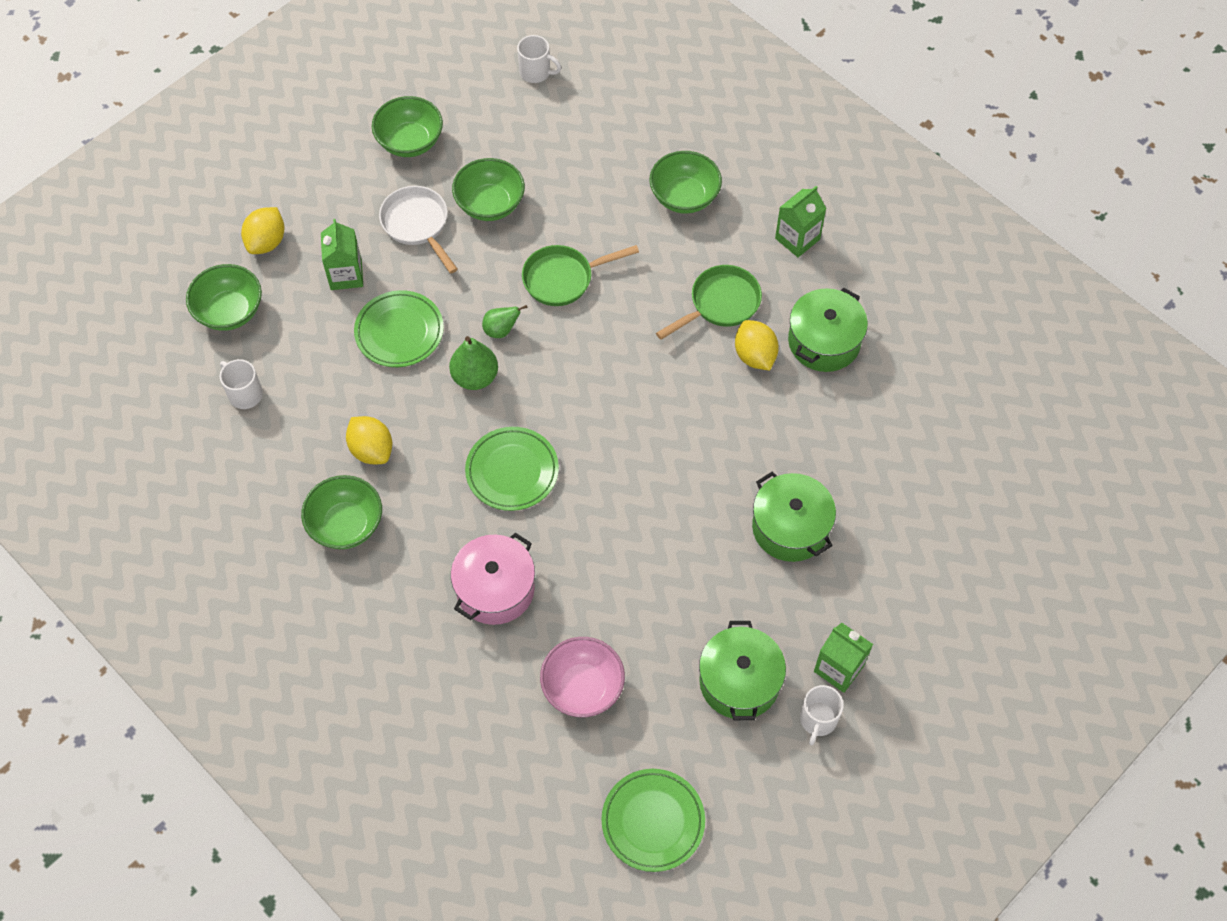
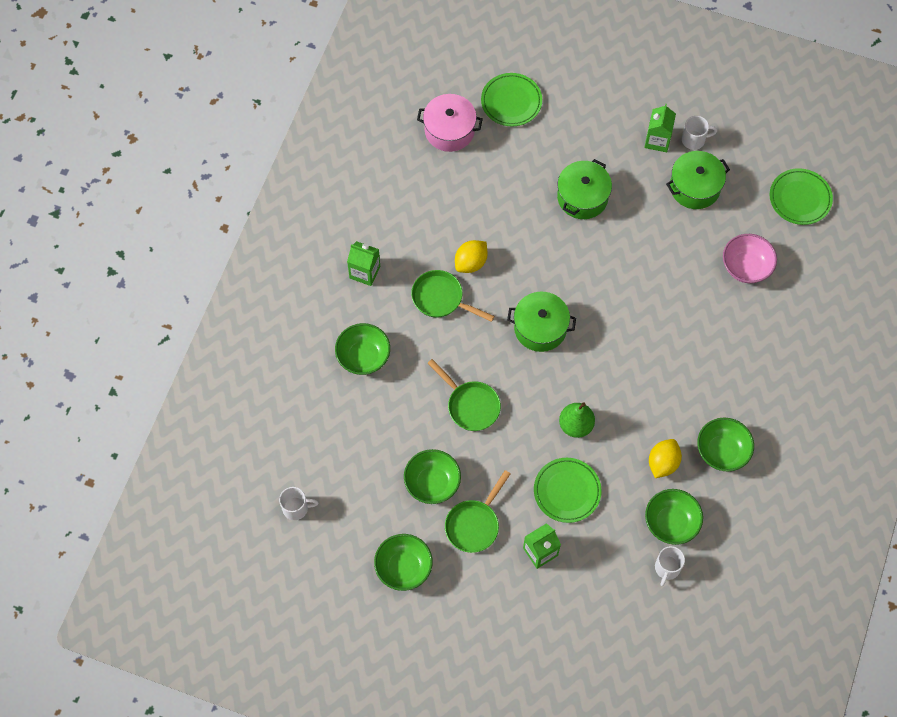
camera: 115 degrees left, 5 degrees up
green bowl [186,264,262,331] -> green bowl moved to [645,489,703,545]
yellow lemon [241,207,284,254] -> none
white pan [379,186,458,274] -> green pan [445,470,511,553]
pink pot [451,533,535,625] -> pink pot moved to [417,94,483,152]
green plate [465,427,559,511] -> green plate moved to [481,73,542,126]
green pear [482,305,527,338] -> none
white mug [517,35,561,83] -> white mug turned 90 degrees clockwise [279,487,318,520]
green pot [788,288,868,372] -> green pot moved to [507,292,576,352]

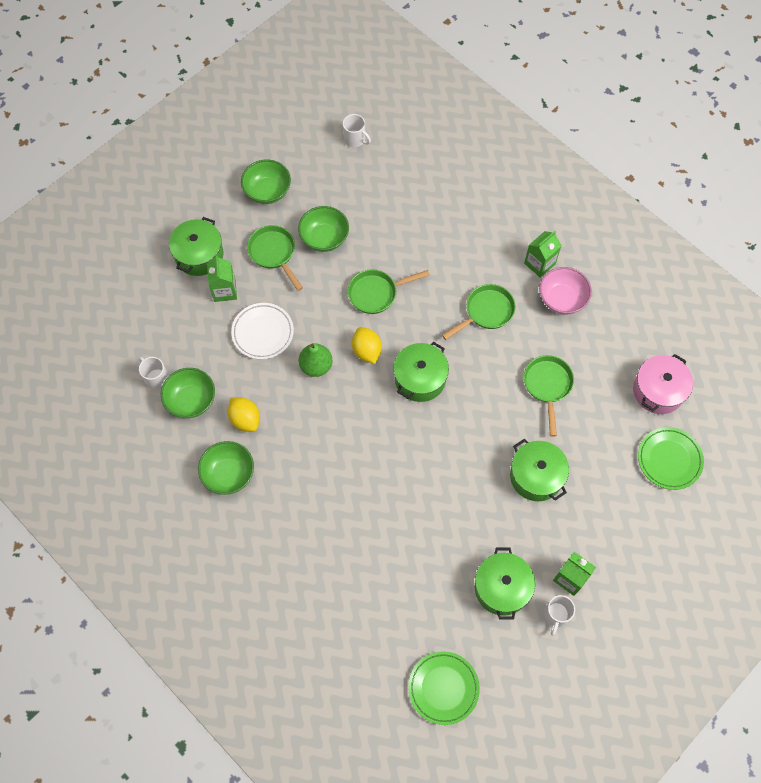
camera: 115 degrees right, 0 degrees up
white mug [279,487,318,520] -> white mug turned 75 degrees counterclockwise [343,114,371,147]
green bowl [335,323,390,375] -> none
yellow lemon [455,240,488,273] -> yellow lemon moved to [352,327,382,364]
green plate [534,458,602,523] -> white plate [231,303,294,360]
pink bowl [723,234,777,283] -> pink bowl moved to [539,267,592,314]
none -> green pot [169,217,224,276]
none -> green pan [524,355,574,437]

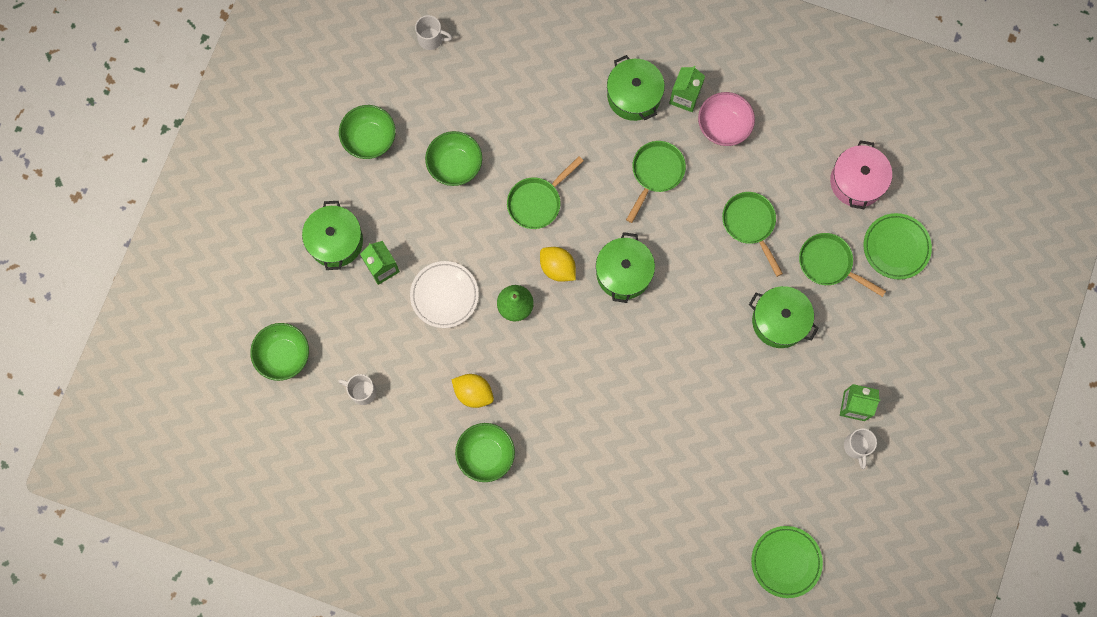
camera: 25 degrees left, 10 degrees up
green bowl [161,368,215,418] -> green bowl moved to [250,323,309,381]
green pan [247,225,303,291] -> green pan moved to [799,233,886,297]
green pot [474,548,535,620] -> green pot moved to [607,55,665,121]

